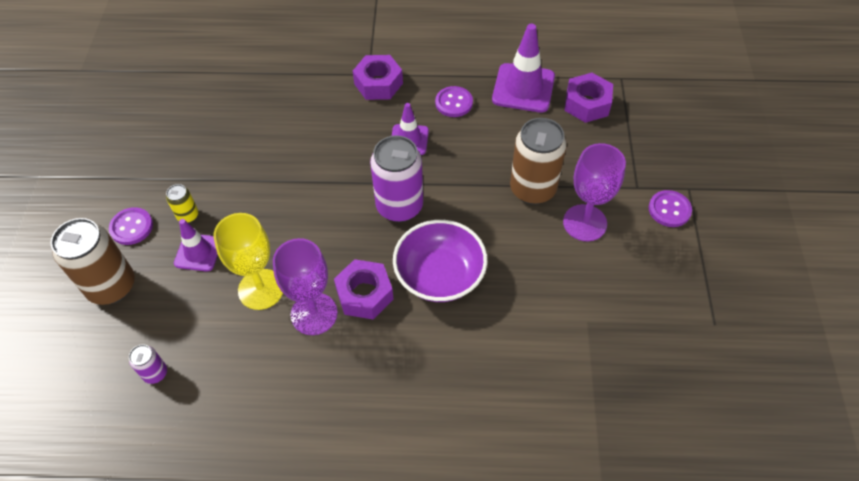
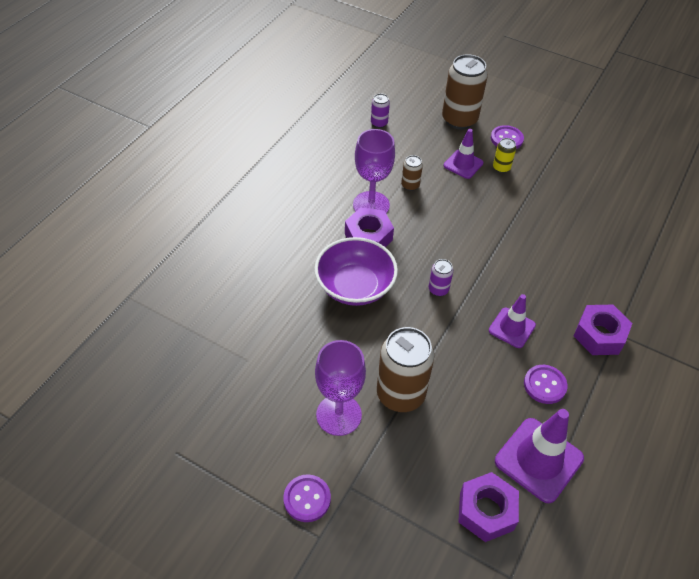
camera: 115 degrees right, 5 degrees down
yellow goblet [214,213,283,310] -> brown can [401,155,423,191]
purple can [370,135,423,222] -> purple can [429,259,453,296], size x0.47

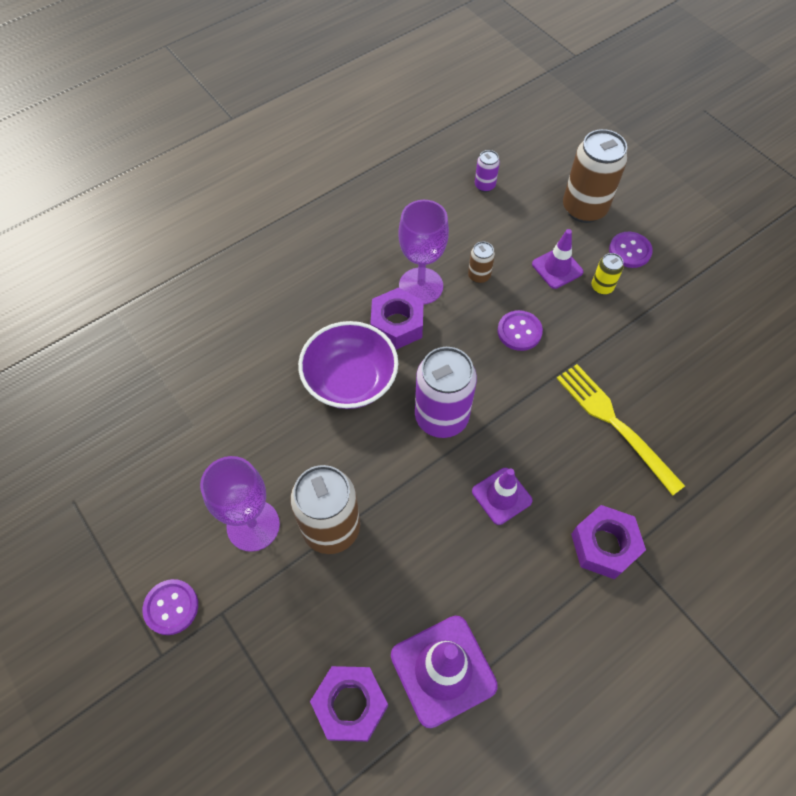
camera: 25 degrees right, 10 degrees up
purple can [429,259,453,296] -> purple can [415,347,477,438], size x2.12
purple button [524,365,568,404] -> purple button moved to [497,310,543,351]
none -> yellow fork [556,364,685,496]

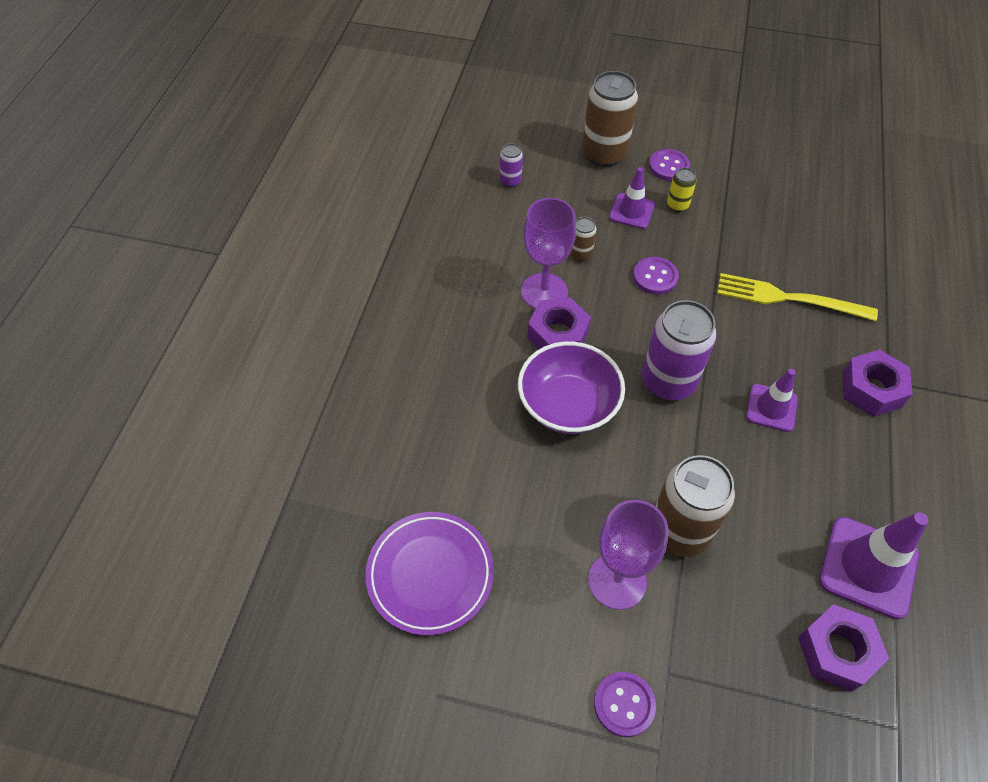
camera: 40 degrees left, 5 degrees down
none -> purple plate [365,512,494,635]

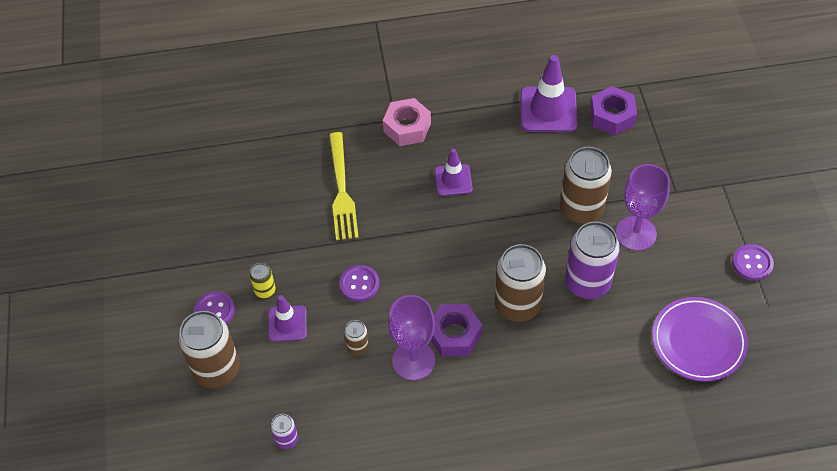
camera: 110 degrees left, 0 degrees up
purple bowl [518,342,625,434] -> brown can [495,244,546,322]
purple button [594,672,656,737] -> purple button moved to [732,244,774,281]
purple can [642,300,717,401] -> purple can moved to [565,222,620,299]
purple nut [842,349,913,417] -> pink nut [383,98,431,146]

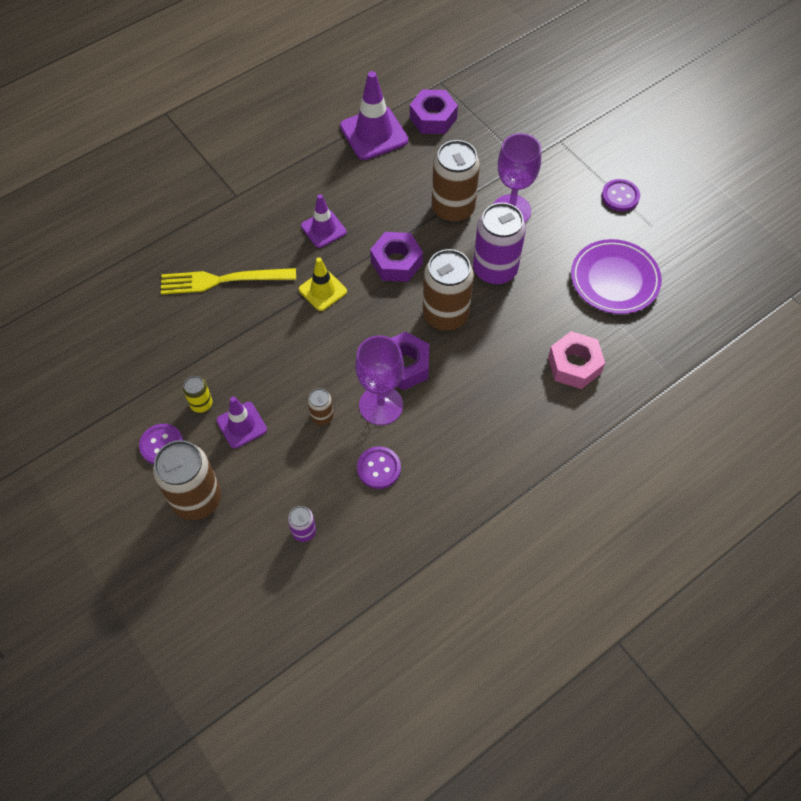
camera: 30 degrees left, 5 degrees up
yellow fork [329,132,359,240] -> yellow fork turned 120 degrees clockwise [161,268,296,295]
purple button [339,265,379,302] -> purple button moved to [357,446,401,489]
pink nut [383,98,431,146] -> pink nut moved to [548,331,605,389]
none -> yellow traffic cone [299,257,347,311]
none -> purple nut [370,232,423,282]

